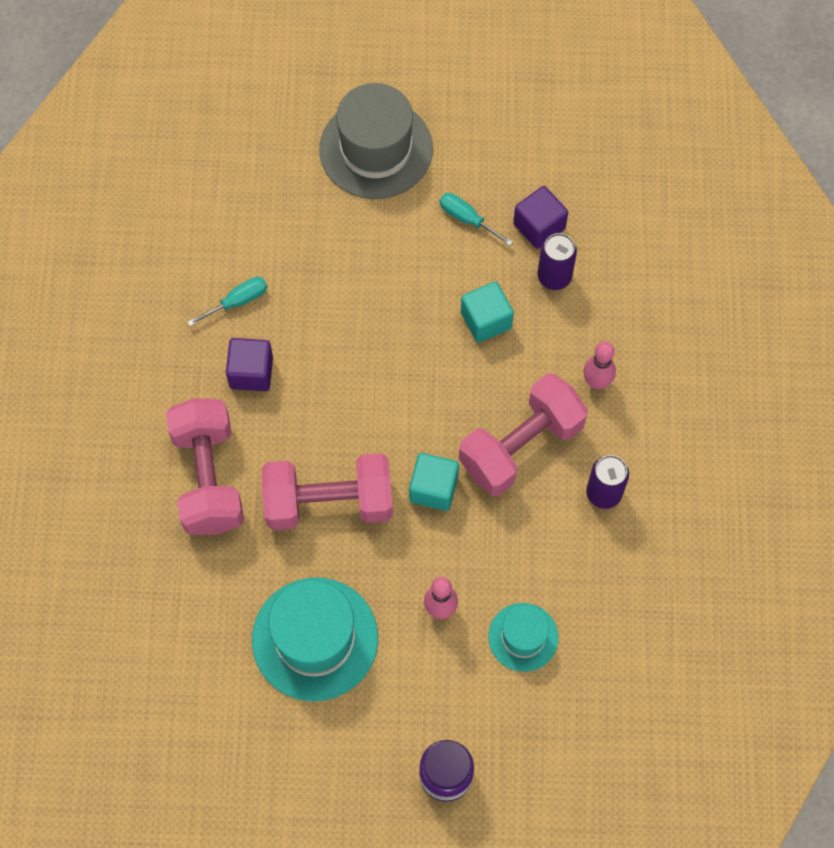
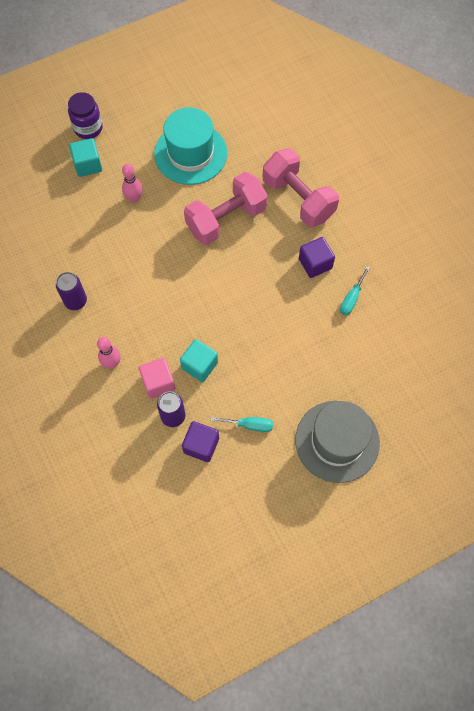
camera: 150 degrees right, 0 degrees up
turquoise cube [409,453,459,511] -> turquoise cube moved to [69,138,102,177]
pink dumbbell [459,373,588,496] -> none
turquoise hat [488,603,559,672] -> none
none -> pink cube [139,358,175,399]

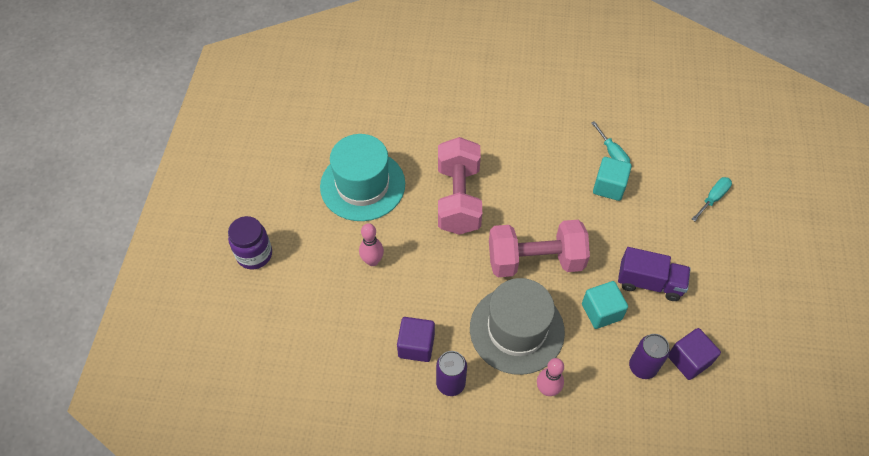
camera: 55 degrees left, 10 degrees down
turquoise cube [69,138,102,177] -> turquoise cube moved to [593,157,632,201]
pink cube [139,358,175,399] -> none
turquoise screwdriver [211,417,273,432] -> turquoise screwdriver moved to [692,177,732,221]
pink dumbbell [263,148,339,227] -> pink dumbbell moved to [489,220,590,277]
grey hat [295,401,380,483] -> grey hat moved to [470,278,565,375]
purple cube [299,237,335,278] -> purple cube moved to [397,317,435,362]
none -> purple truck [618,247,691,301]

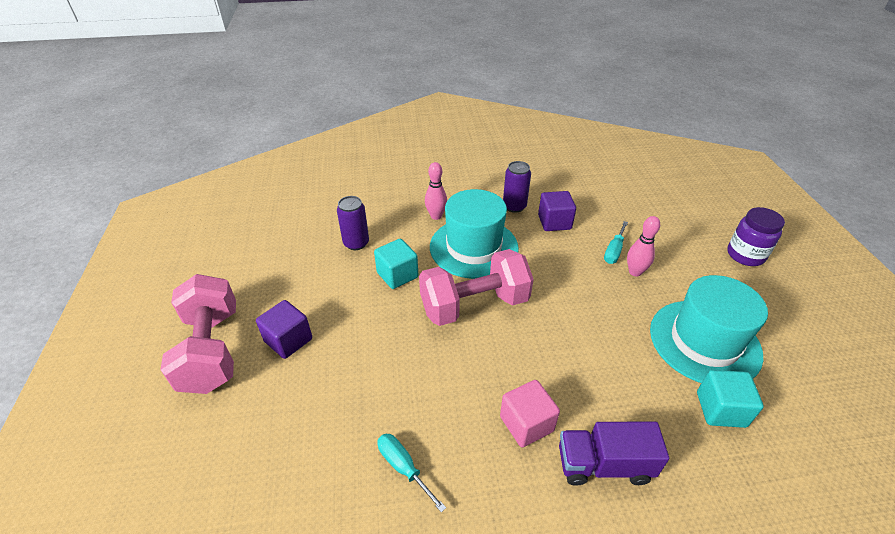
camera: 165 degrees right, 15 degrees down
pink dumbbell [438,137,482,235] -> pink dumbbell moved to [160,274,236,394]
grey hat [470,278,565,375] -> turquoise hat [430,189,519,279]
turquoise cube [593,157,632,201] -> turquoise cube moved to [697,370,764,428]
purple truck [618,247,691,301] -> purple truck moved to [559,422,669,486]
purple cube [668,328,721,380] -> purple cube moved to [256,300,312,359]
turquoise screwdriver [692,177,732,221] -> turquoise screwdriver moved to [604,221,628,264]
none -> pink cube [500,380,560,447]

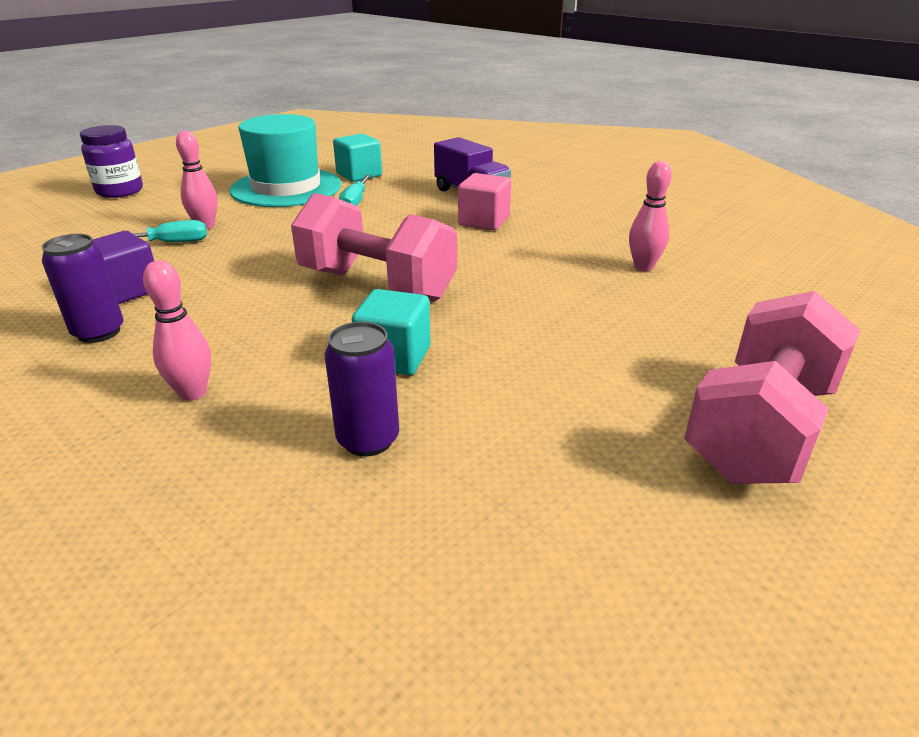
camera: 130 degrees left, 10 degrees down
purple cube [256,300,312,359] -> none
turquoise screwdriver [377,434,446,512] -> turquoise screwdriver moved to [339,175,371,206]
turquoise hat [430,189,519,279] -> none
none -> pink bowling pin [629,161,672,271]

